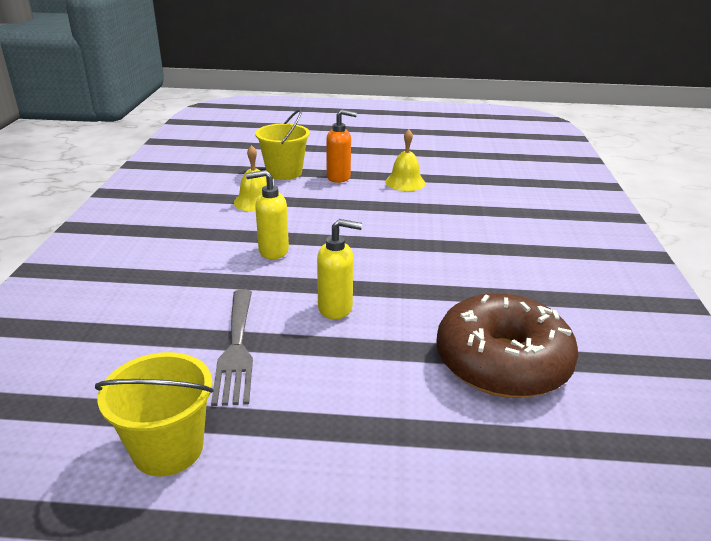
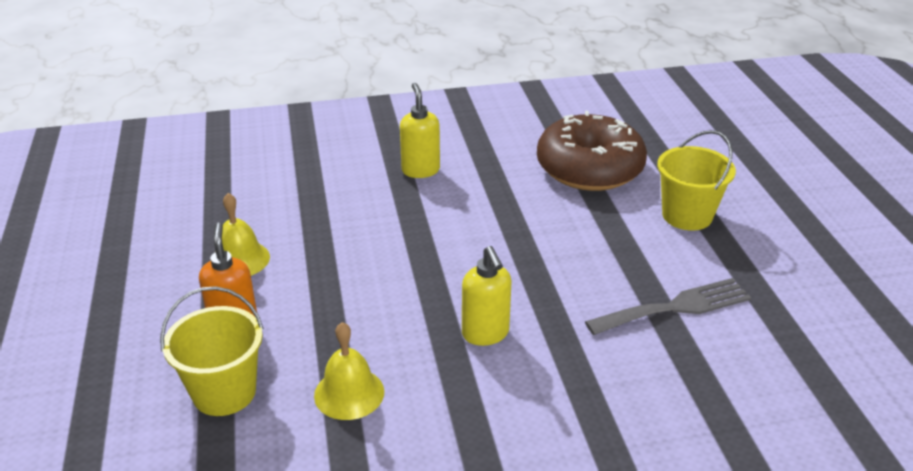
camera: 105 degrees left, 5 degrees up
yellow bucket [95,352,214,476] -> yellow bucket moved to [657,130,736,231]
yellow soap dispenser [317,219,362,319] -> yellow soap dispenser moved to [400,83,440,178]

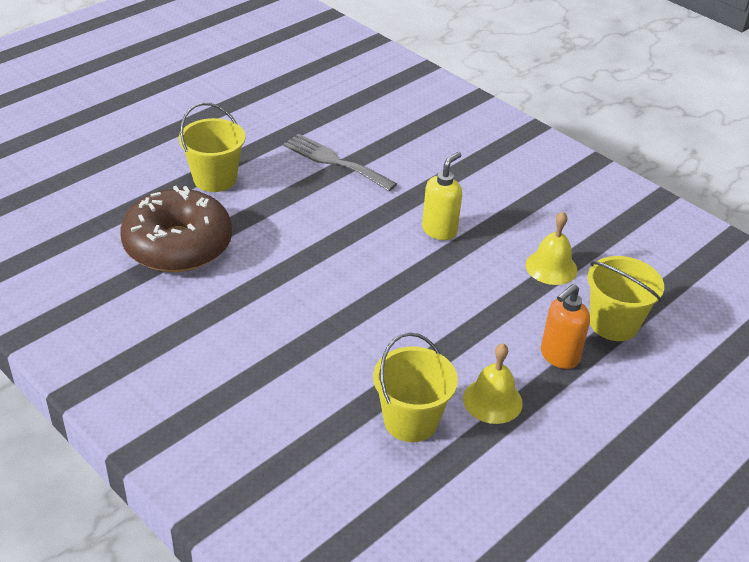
camera: 125 degrees left, 5 degrees up
yellow soap dispenser [400,83,440,178] -> none
none -> yellow bucket [373,333,458,442]

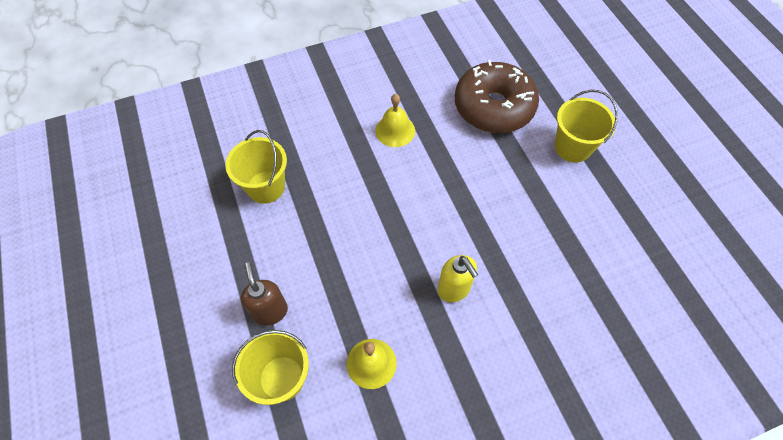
camera: 115 degrees right, 20 degrees up
grey fork [283,134,397,191] -> none
yellow bell [463,343,523,424] -> yellow bell moved to [375,94,415,147]
orange soap dispenser [541,284,590,369] -> brown soap dispenser [241,262,288,326]

